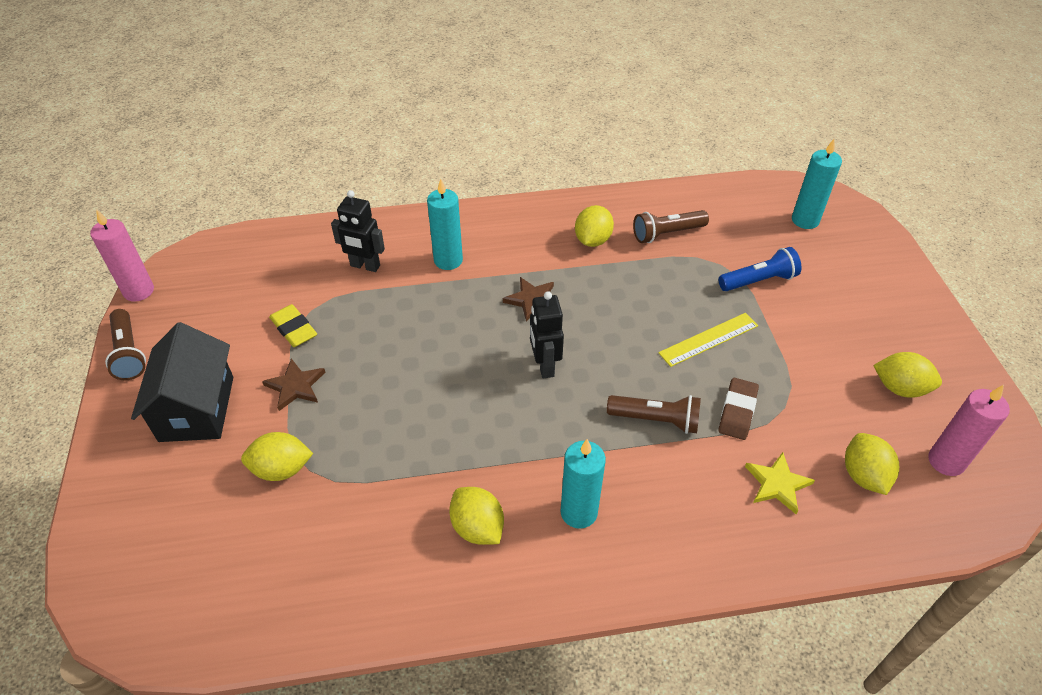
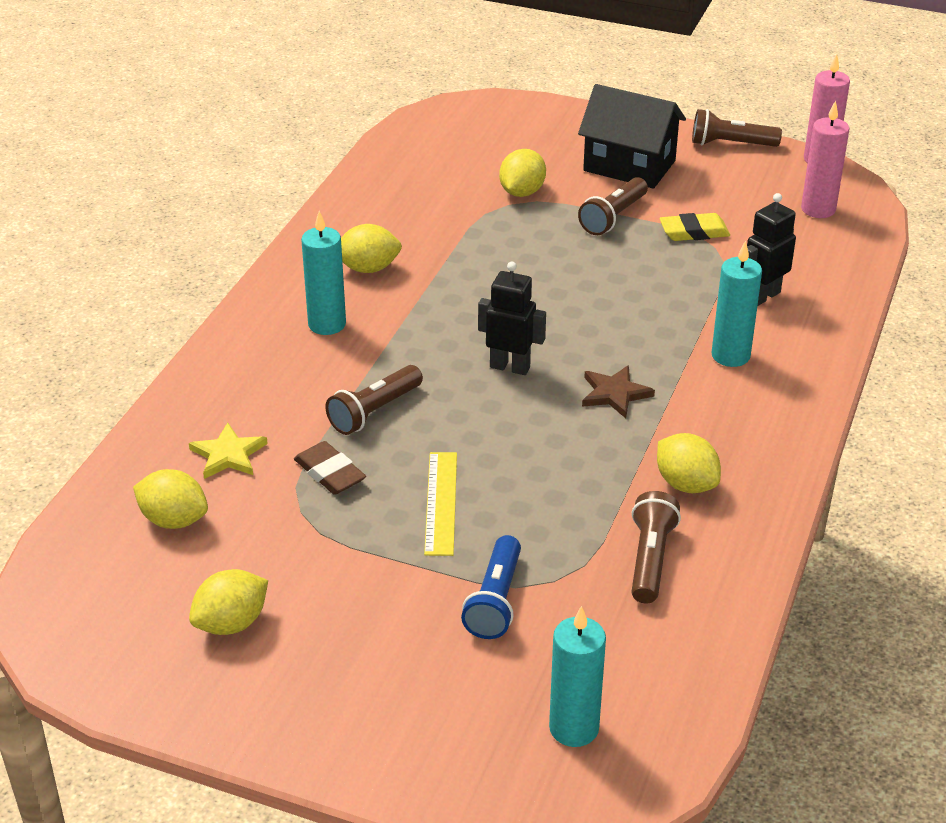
camera: 120 degrees right, 10 degrees down
brown star [262,358,325,411] -> brown flashlight [578,177,648,235]
pink candle [928,385,1010,476] -> pink candle moved to [801,100,849,218]

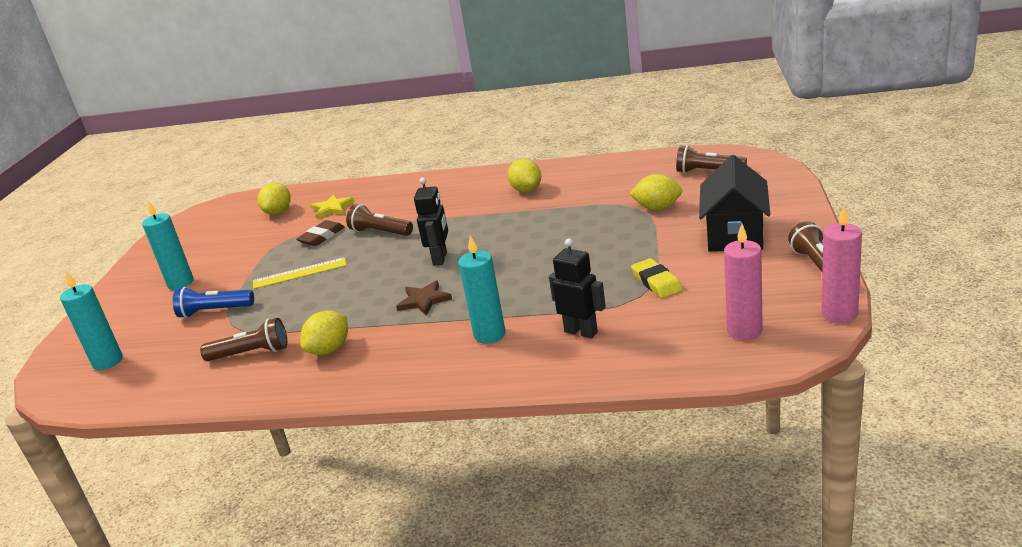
camera: 80 degrees right, 10 degrees down
yellow lemon [189,569,268,635] -> none
turquoise candle [301,211,346,335] -> turquoise candle moved to [142,200,194,290]
brown flashlight [578,177,648,235] -> brown flashlight moved to [676,145,747,173]

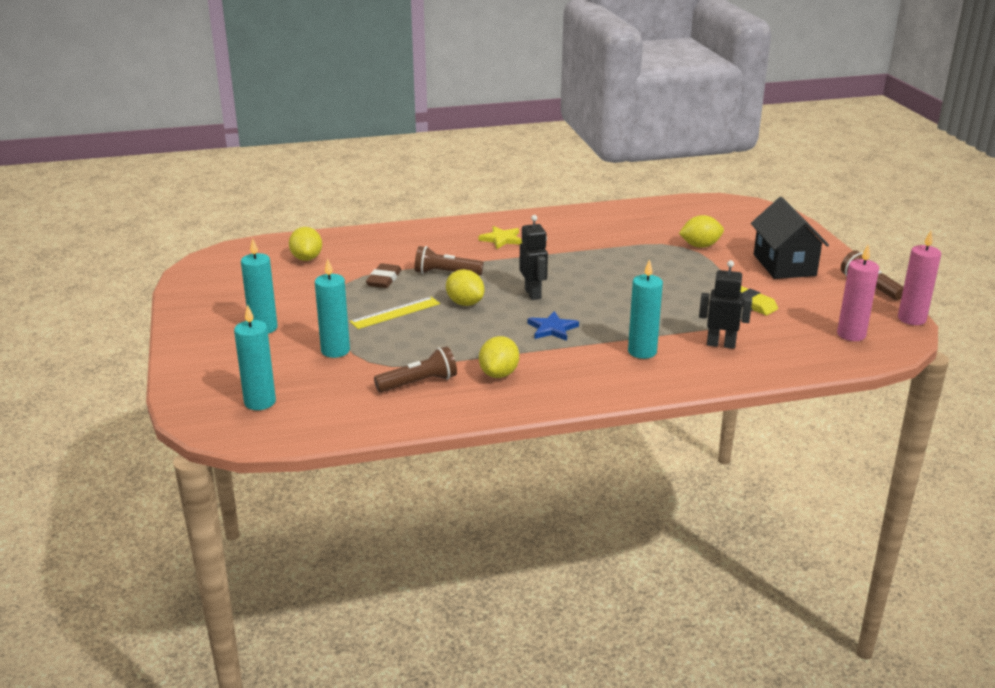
camera: 25 degrees left, 0 degrees up
blue flashlight [173,287,254,318] -> turquoise candle [315,259,350,358]
yellow star [311,194,355,219] -> yellow star moved to [479,226,522,249]
brown star [396,280,452,316] -> blue star [527,311,579,341]
yellow lemon [508,159,541,192] -> yellow lemon moved to [446,269,484,306]
brown flashlight [676,145,747,173] -> none

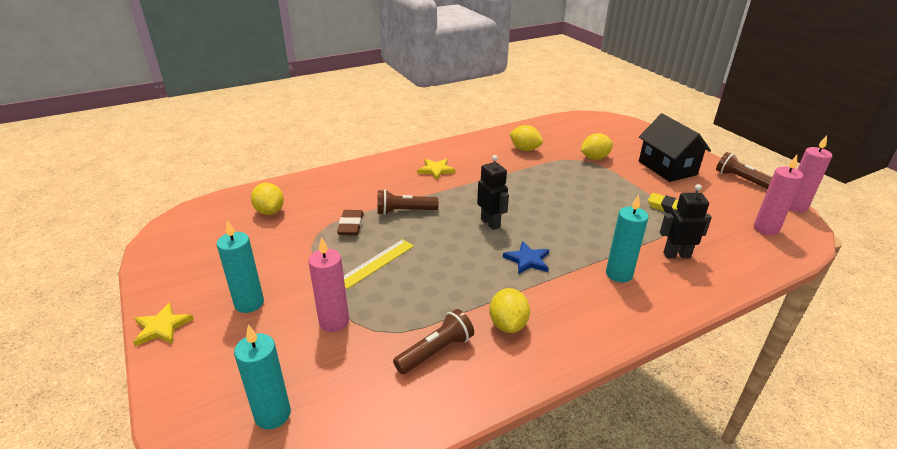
camera: 15 degrees left, 5 degrees up
turquoise candle [315,259,350,358] -> pink candle [308,237,349,332]
yellow lemon [446,269,484,306] -> yellow lemon moved to [509,125,543,151]
none -> yellow star [133,303,194,346]

